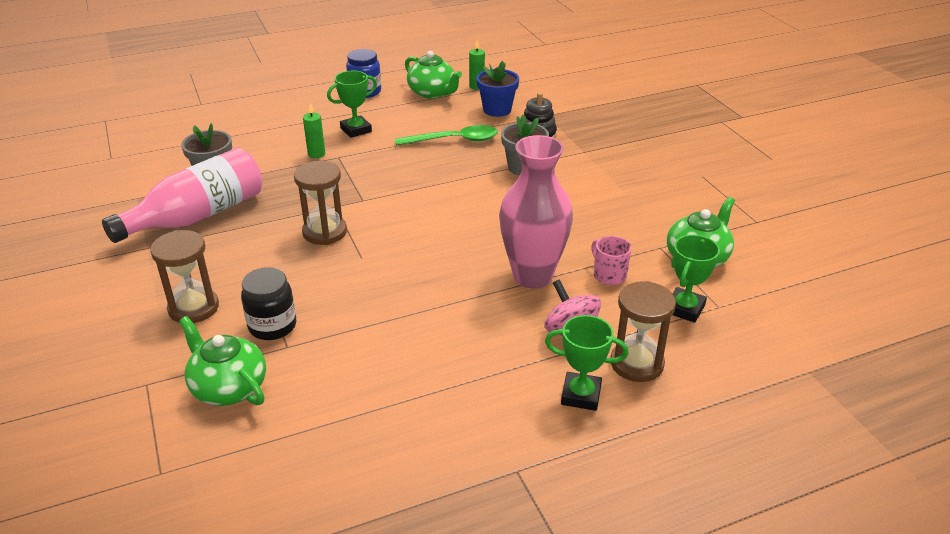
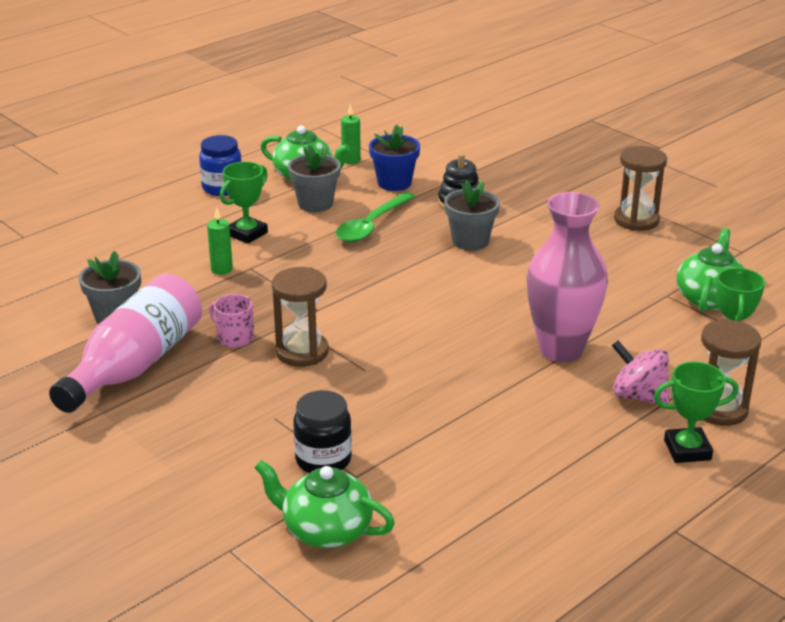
camera: 20 degrees left, 5 degrees down
brown hourglass [150,230,219,323] -> brown hourglass moved to [614,146,667,231]
green spoon [395,125,498,146] -> green spoon turned 150 degrees clockwise [336,192,415,242]
pink mug [591,236,632,285] -> pink mug moved to [209,294,254,348]
none -> grey flower pot [288,144,341,212]

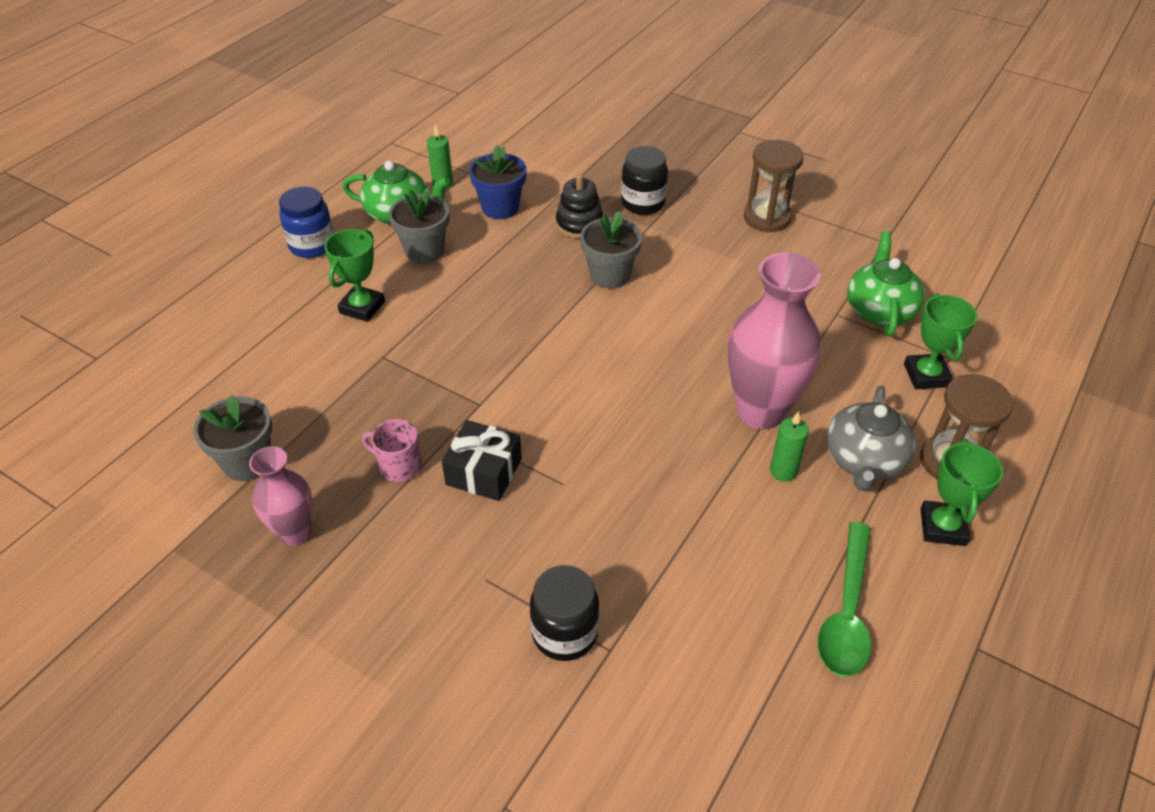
camera: 15 degrees left, 15 degrees up
pink bottle [49,274,202,413] -> pink vase [249,446,313,546]
green candle [207,208,233,275] -> green candle moved to [770,411,809,481]
green teapot [255,460,395,548] -> none
brown hourglass [272,267,329,367] -> black gift [442,420,522,501]
green spoon [336,192,415,242] -> green spoon moved to [818,522,871,677]
pink spinning top [611,340,669,404] -> grey teapot [826,386,916,491]
green trophy [654,362,739,463] -> green trophy turned 60 degrees counterclockwise [920,439,1003,546]
none -> black jar [621,146,668,215]

